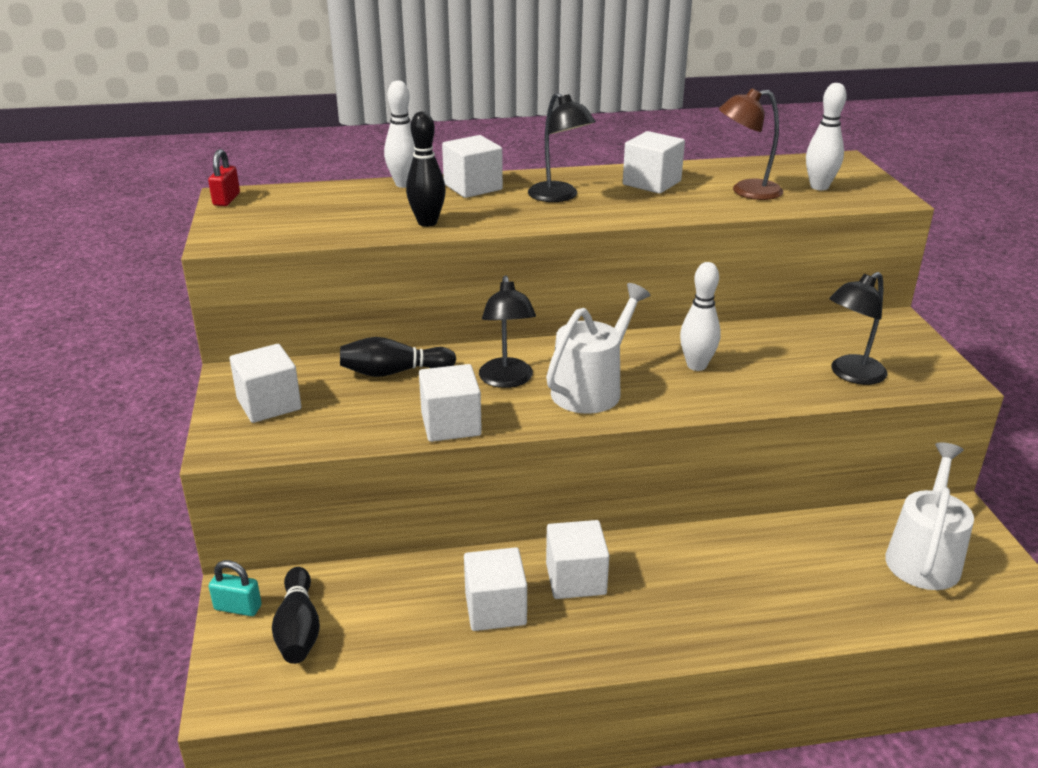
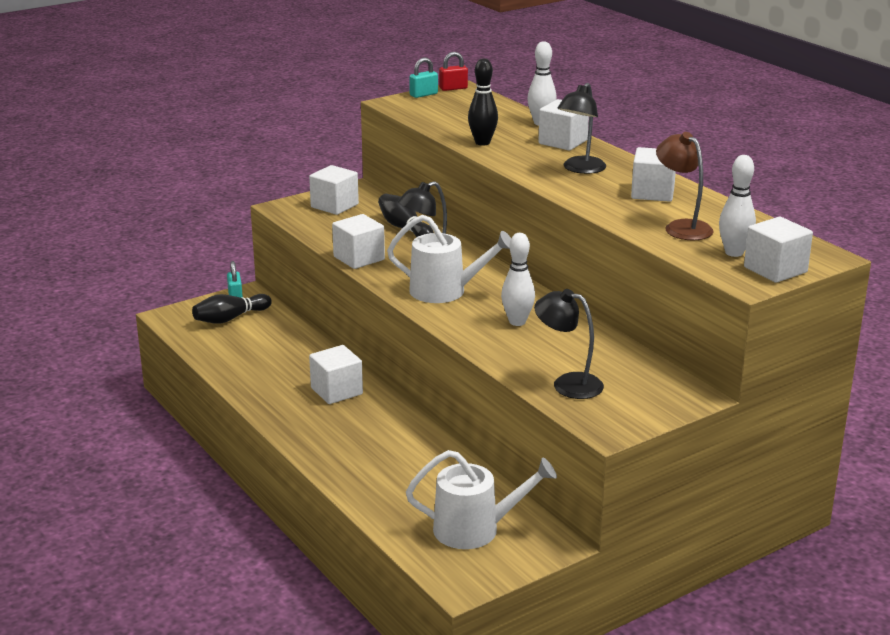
camera: 65 degrees right, 5 degrees down
white cube [464,547,527,631] -> white cube moved to [744,217,813,283]
none -> turquoise padlock [409,58,438,98]

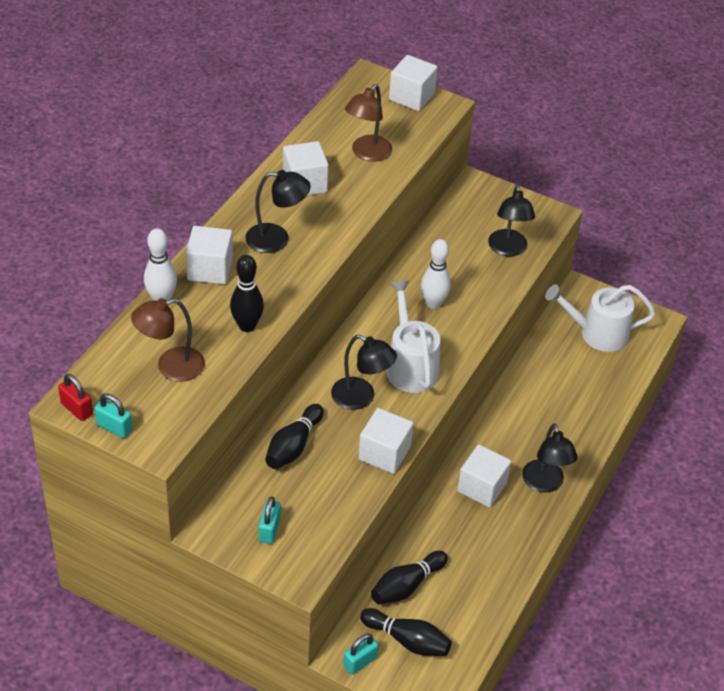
camera: 120 degrees left, 20 degrees up
white cube [309,165,359,215] -> turquoise padlock [259,496,281,544]
white watering can [406,450,557,549] -> white watering can turned 60 degrees counterclockwise [545,284,656,352]
white bowling pin [719,155,756,257] -> none
none -> brown lamp [131,298,205,382]
none -> black bowling pin [371,551,448,604]
none -> black lamp [522,423,578,493]

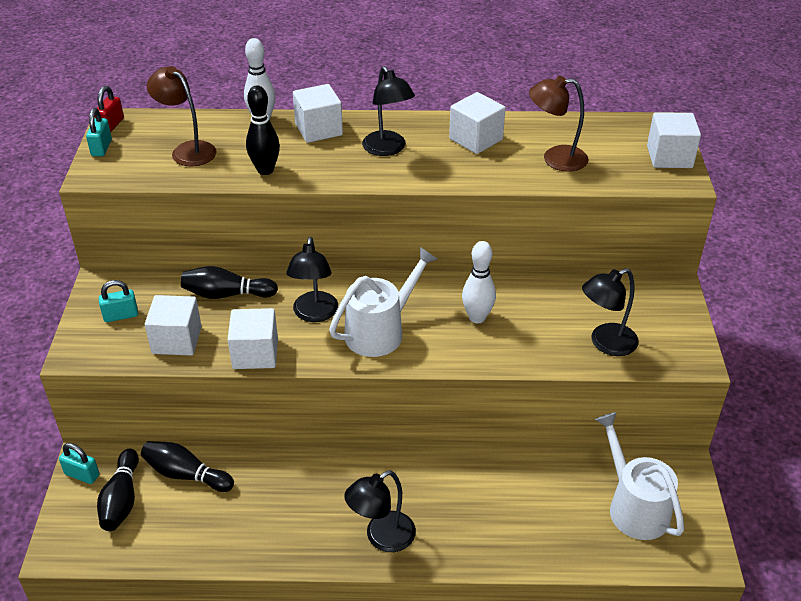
camera: 65 degrees right, 5 degrees down
white cube [457,445,511,507] -> white cube moved to [145,295,202,355]

